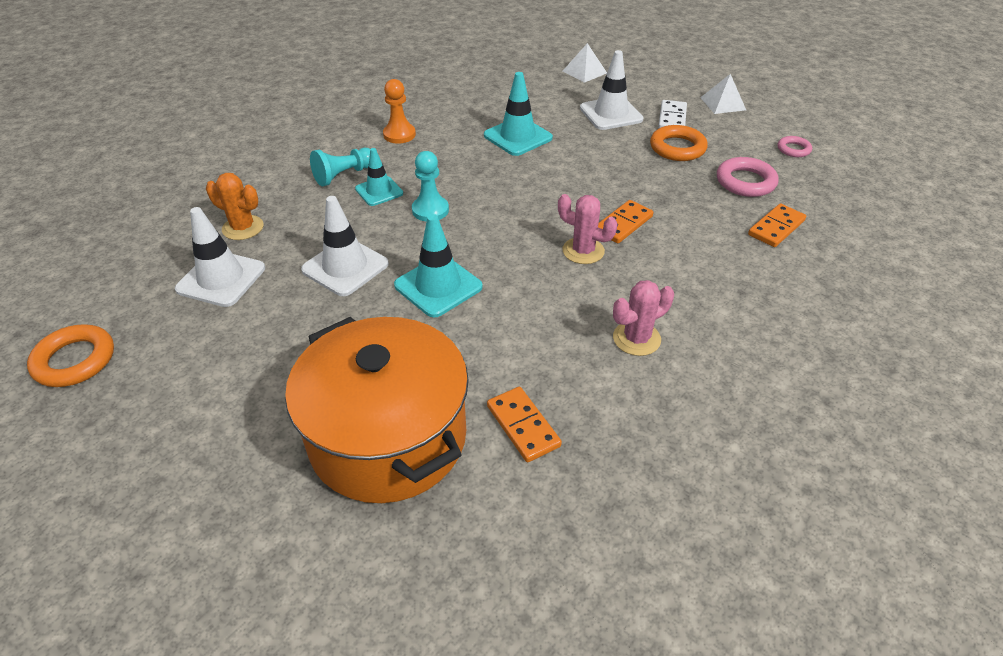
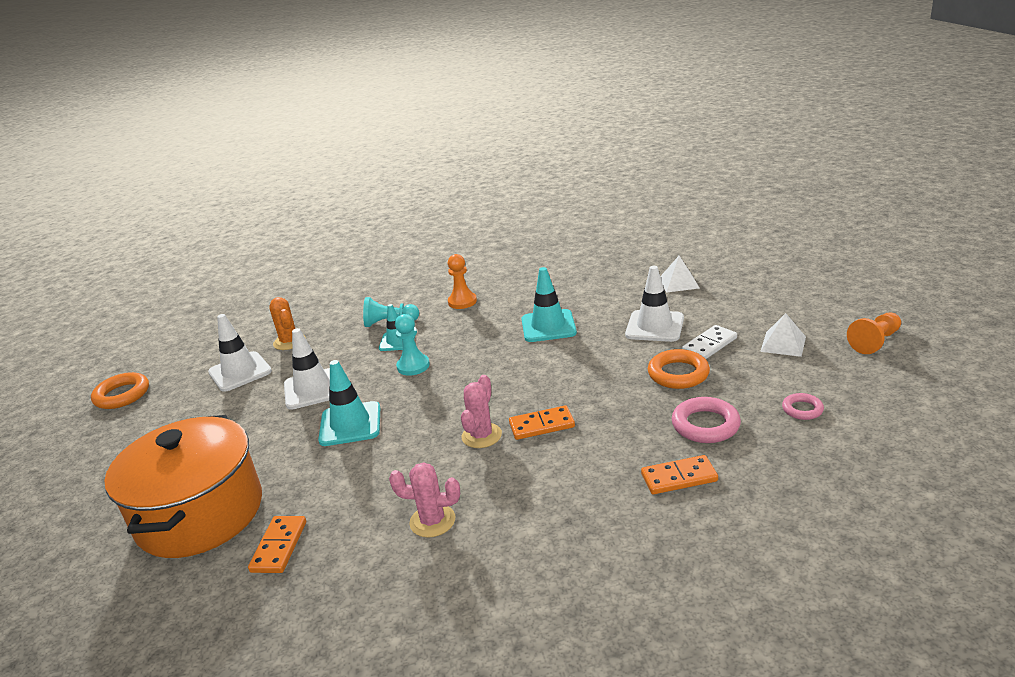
camera: 40 degrees right, 15 degrees down
pink cactus [558,194,618,264] -> pink cactus turned 45 degrees clockwise [461,375,502,448]
none -> orange pawn [847,313,901,354]

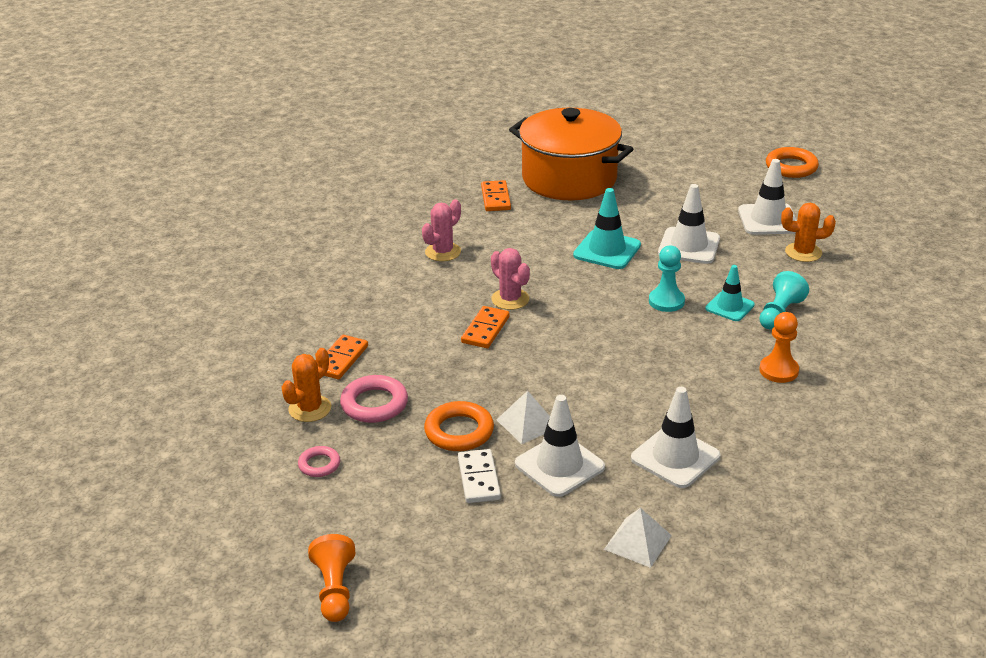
camera: 120 degrees right, 5 degrees up
orange domino [248,516,306,573] -> orange domino turned 45 degrees clockwise [481,180,511,211]
turquoise traffic cone [521,267,577,342] -> none
white pyramid [760,313,806,357] -> white pyramid moved to [496,390,550,444]
none -> orange cactus [282,348,331,422]
none -> white traffic cone [631,387,720,488]

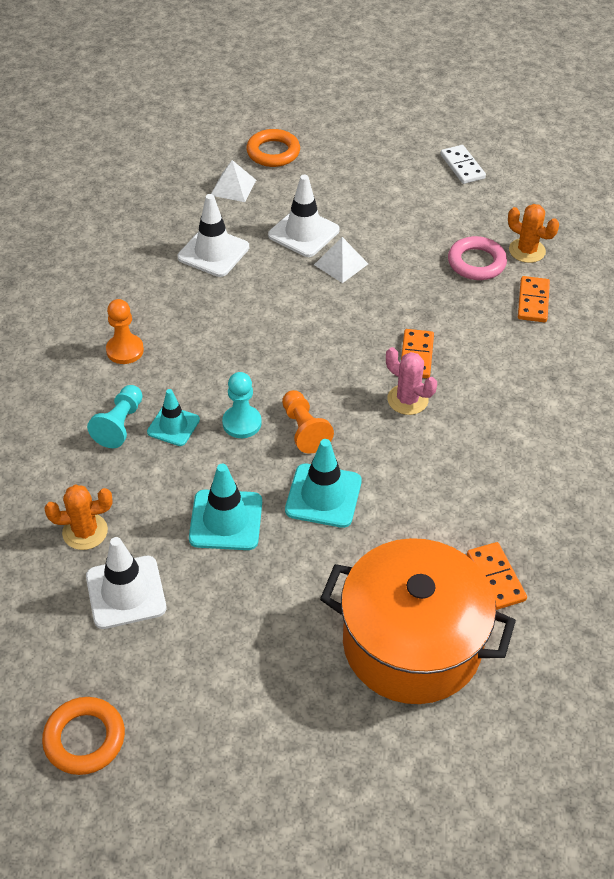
camera: 165 degrees right, 15 degrees up
orange cactus [282,348,331,422] -> orange cactus turned 75 degrees counterclockwise [508,204,559,263]
pink ring [298,446,340,477] -> none
orange pawn [308,534,355,622] -> orange pawn moved to [282,390,334,454]
pink cactus [422,199,461,261] -> none
orange ring [424,401,494,451] -> orange ring moved to [246,129,300,167]
white domino [458,449,501,503] -> white domino moved to [440,145,486,184]
white traffic cone [658,184,720,264] -> turquoise traffic cone [189,464,262,550]

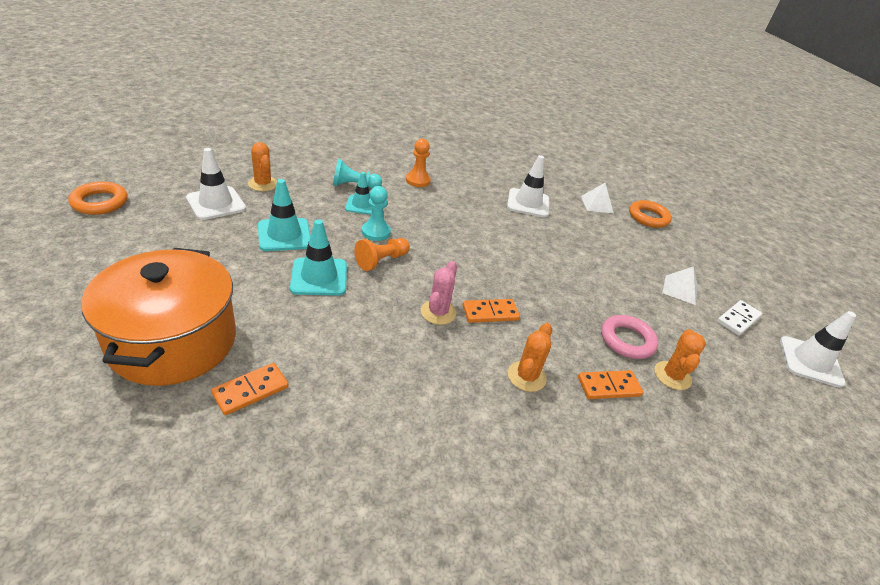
camera: 65 degrees right, 10 degrees down
white traffic cone [268,174,340,257] -> white traffic cone moved to [780,311,856,388]
white pyramid [314,237,368,283] -> white pyramid moved to [662,266,698,305]
none -> orange cactus [508,323,552,392]

